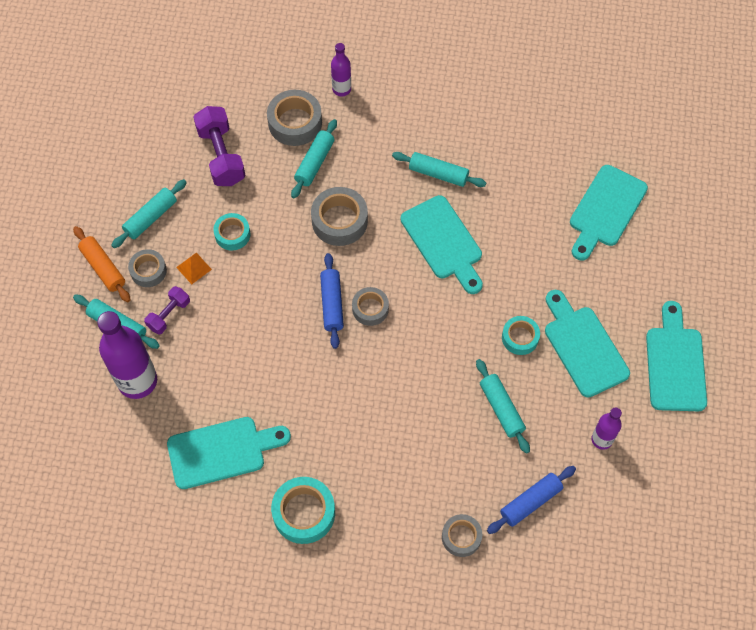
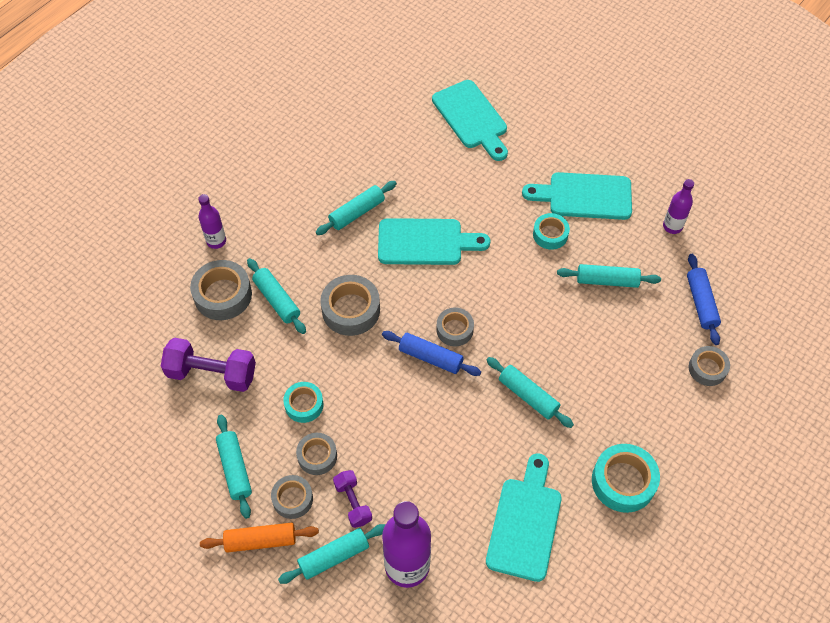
camera: 60 degrees left, 5 degrees down
orange pyramid [176,253,212,284] -> grey tape [296,433,337,475]
turquoise cutting board [646,301,707,411] -> none
none -> turquoise rolling pin [486,357,574,428]

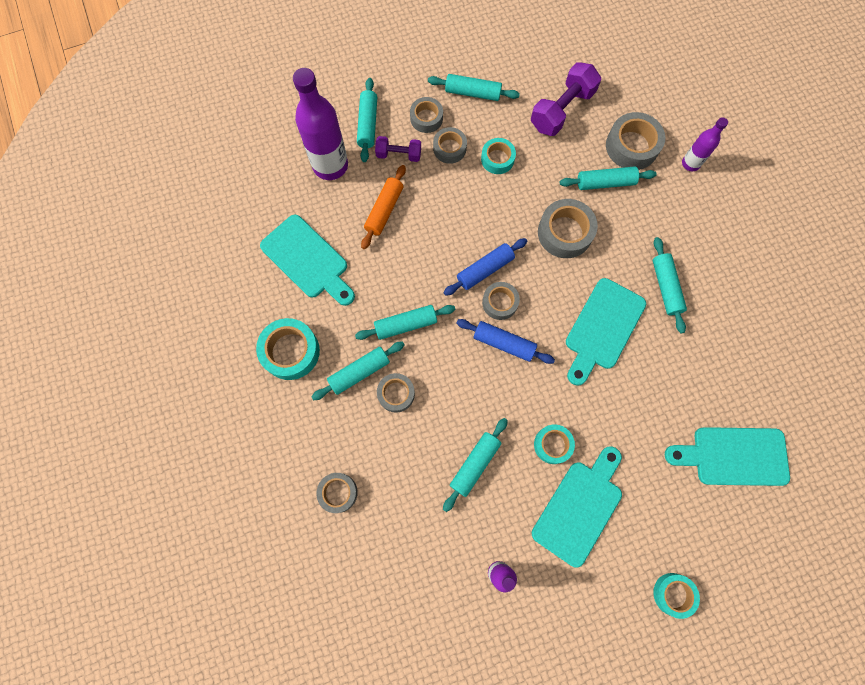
camera: 120 degrees right, 15 degrees up
orange rolling pin [200,523,319,553] -> orange rolling pin moved to [361,165,406,249]
blue rolling pin [687,254,721,345] -> blue rolling pin moved to [457,319,555,364]
none -> turquoise rolling pin [312,341,404,400]
none -> grey tape [377,373,415,413]
none -> turquoise tape [653,573,700,619]

